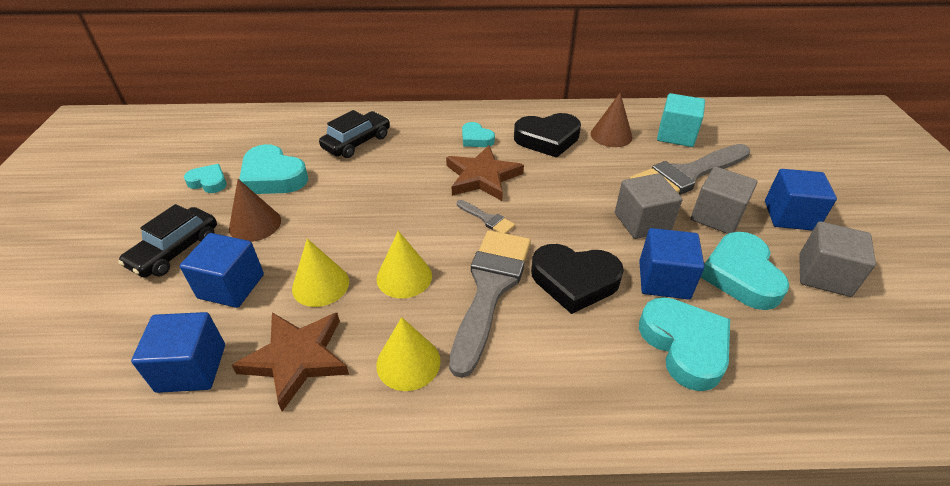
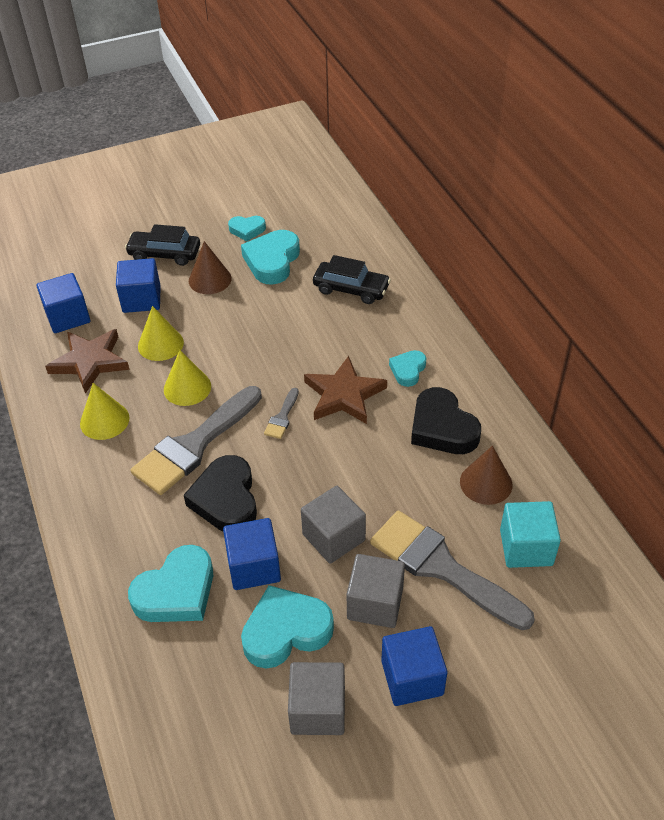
camera: 70 degrees right, 5 degrees up
turquoise heart [184,164,227,193] -> turquoise heart turned 90 degrees clockwise [228,216,266,241]
grey brush [449,230,531,378] -> grey brush turned 135 degrees clockwise [131,386,262,495]

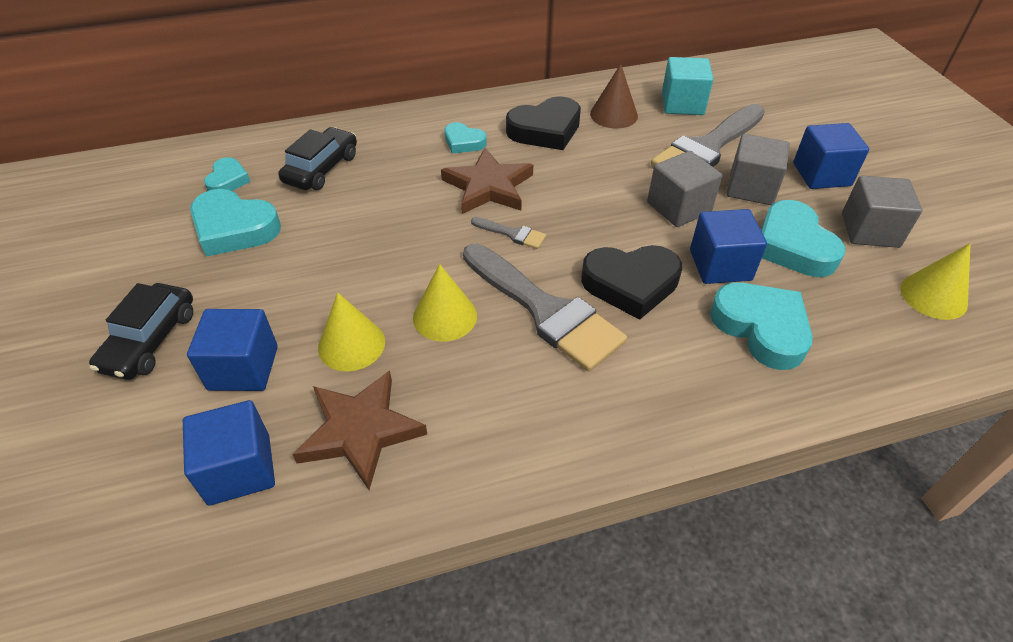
camera: 85 degrees left, 0 degrees up
yellow cone [80,383,129,440] -> yellow cone moved to [900,243,971,320]
brown cone [189,241,232,294] -> none
turquoise heart [228,216,266,241] -> turquoise heart moved to [204,157,250,191]

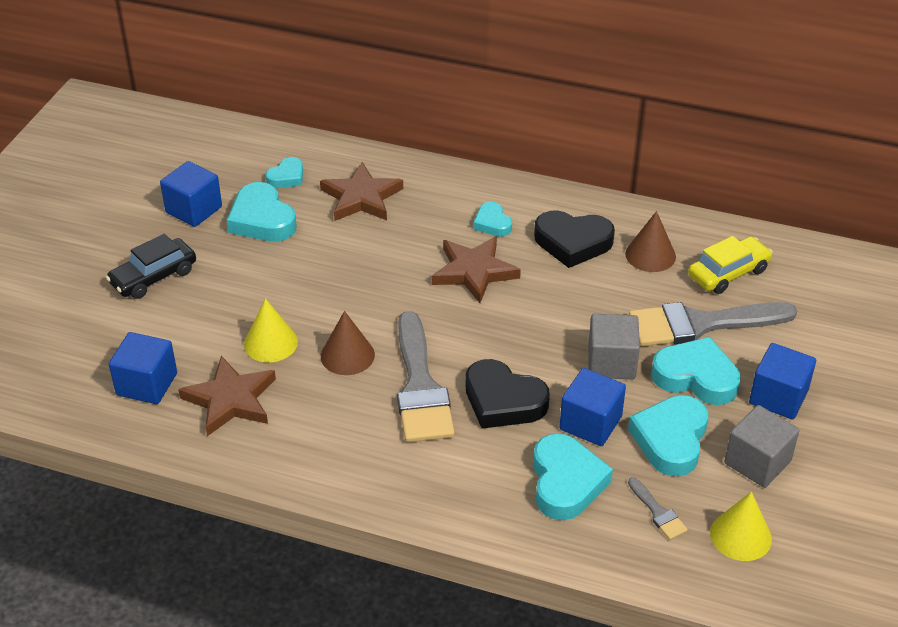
camera: 35 degrees right, 5 degrees down
blue cube [187,309,278,391] -> blue cube moved to [160,161,222,227]
black car [278,127,357,190] -> brown star [320,162,403,221]
yellow cone [413,264,477,341] -> brown cone [321,311,375,375]
grey brush [471,217,546,249] -> grey brush moved to [628,477,688,540]
turquoise cube [662,57,713,115] -> yellow car [688,236,773,294]
grey cube [726,134,790,205] -> turquoise heart [651,337,741,405]

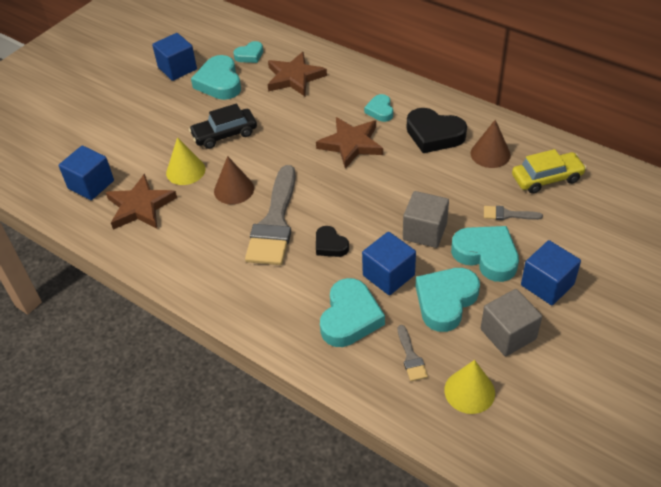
camera: 20 degrees right, 5 degrees up
black car [106,234,196,299] -> black car moved to [189,103,257,149]
black heart [466,359,550,429] -> black heart [316,226,349,257], size x0.57
grey brush [629,302,797,346] -> grey brush [484,206,543,220], size x0.43

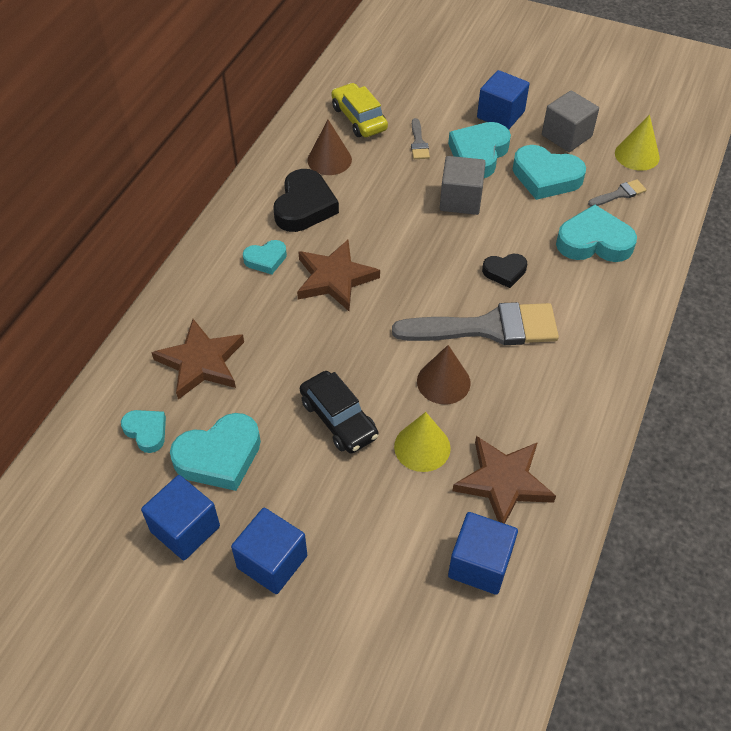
camera: 105 degrees left, 5 degrees up
black heart [316,226,349,257] -> black heart turned 45 degrees clockwise [482,254,527,288]
blue cube [362,232,416,295] -> blue cube moved to [231,508,307,594]

